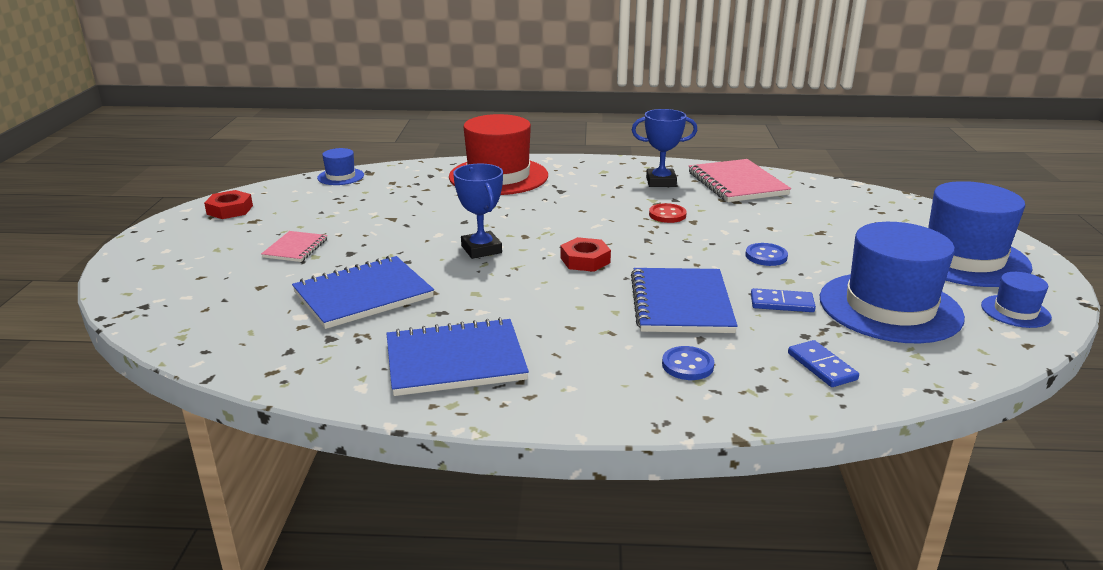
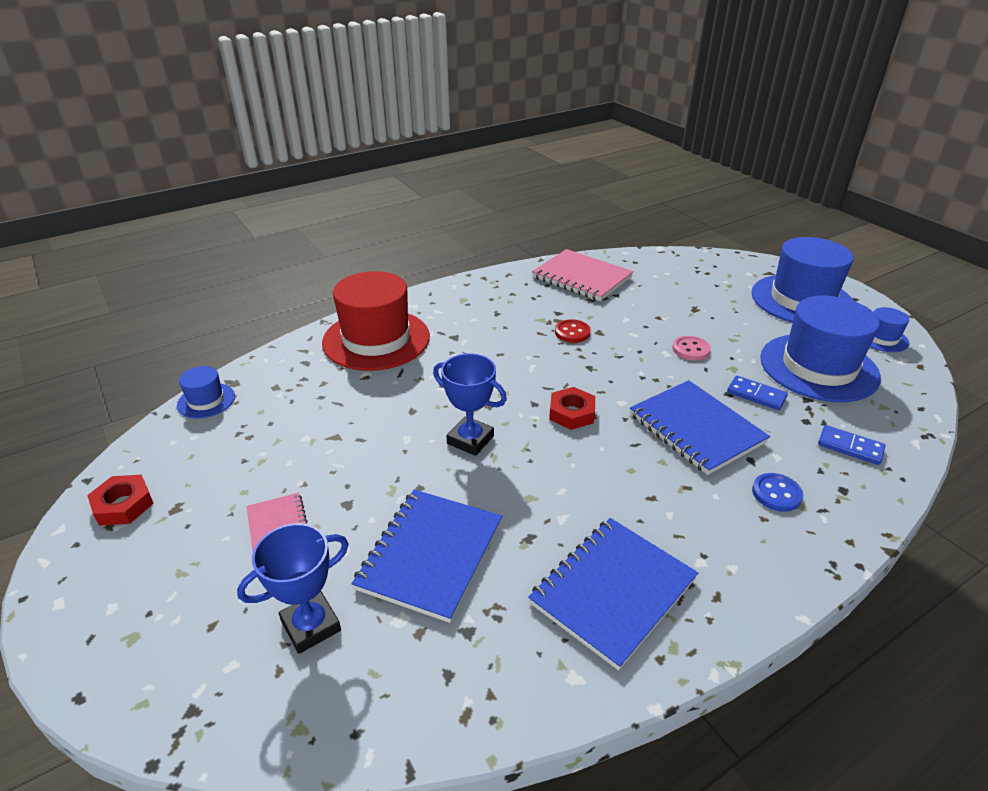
camera: 35 degrees left, 10 degrees up
blue trophy [632,109,697,187] -> blue trophy moved to [237,523,349,654]
blue button [745,243,788,266] -> pink button [672,336,711,360]
blue domino [751,288,816,312] -> blue domino turned 60 degrees clockwise [727,376,788,410]

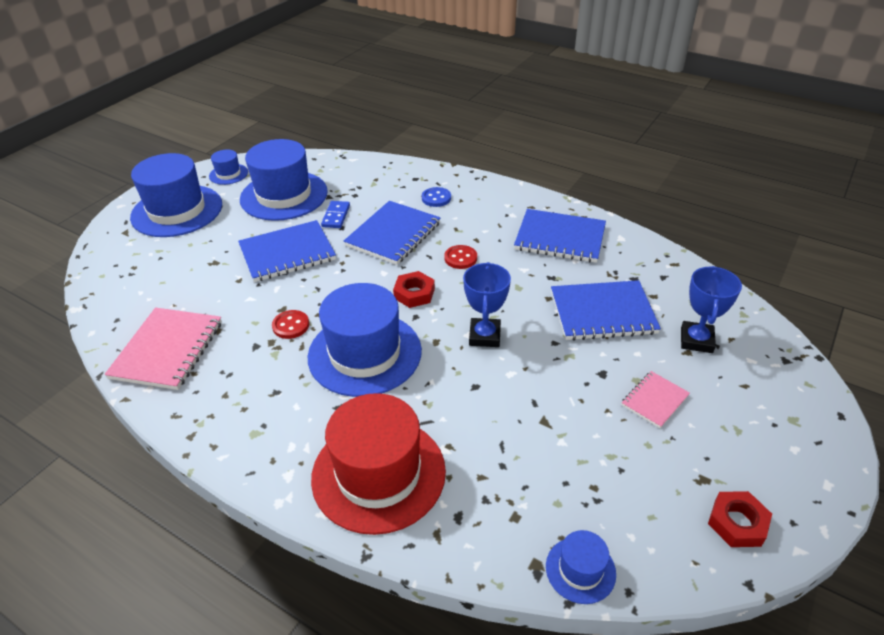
camera: 115 degrees left, 5 degrees up
blue trophy [237,523,349,654] -> blue trophy turned 75 degrees clockwise [681,266,742,353]
pink button [672,336,711,360] -> blue notebook [238,220,336,282]
blue domino [818,425,885,465] -> none
none -> blue hat [308,283,422,397]
none -> red button [444,245,477,269]

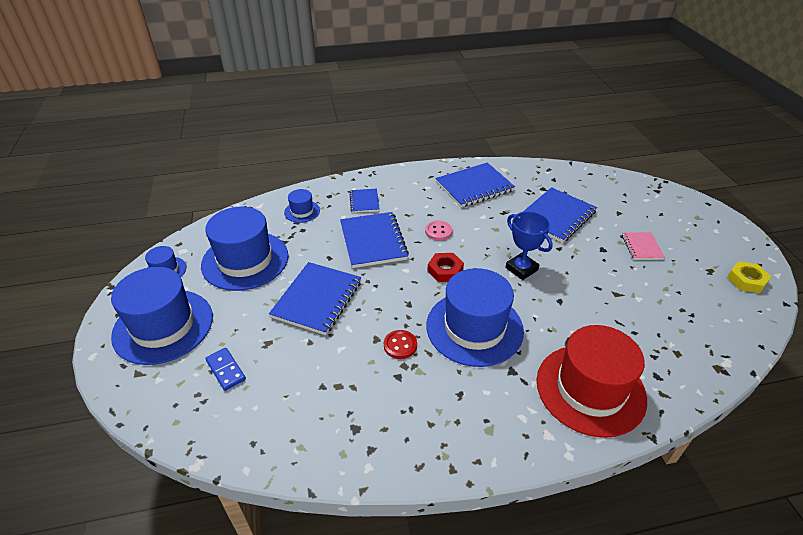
camera: 45 degrees left, 0 degrees up
pink notebook [105,307,222,390] -> none
blue domino [321,201,350,228] -> blue domino moved to [205,348,246,391]
blue button [422,187,451,207] -> blue notebook [349,189,380,213]
red button [444,245,477,269] -> pink button [425,220,452,241]
blue hat [546,530,616,604] -> blue hat moved to [284,189,320,223]
blue trophy [681,266,742,353] -> none
red nut [708,491,772,547] -> yellow nut [727,261,771,293]

